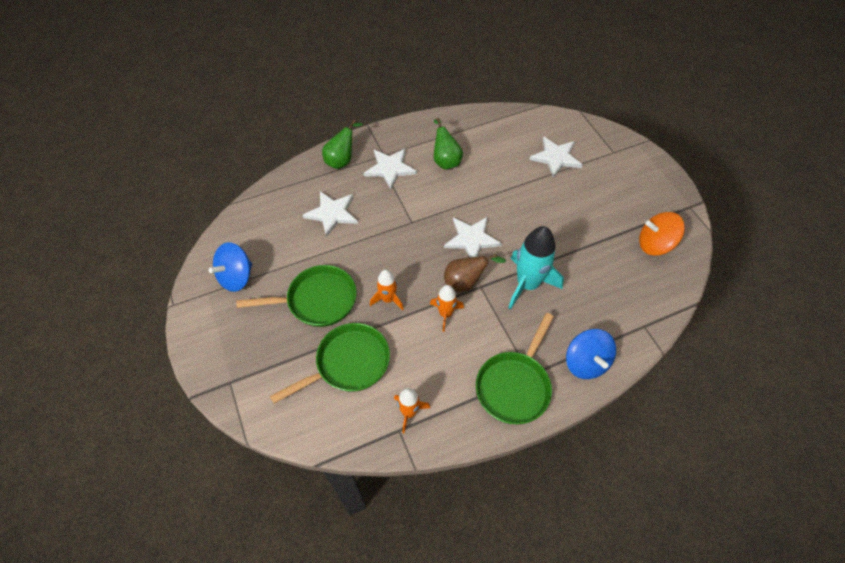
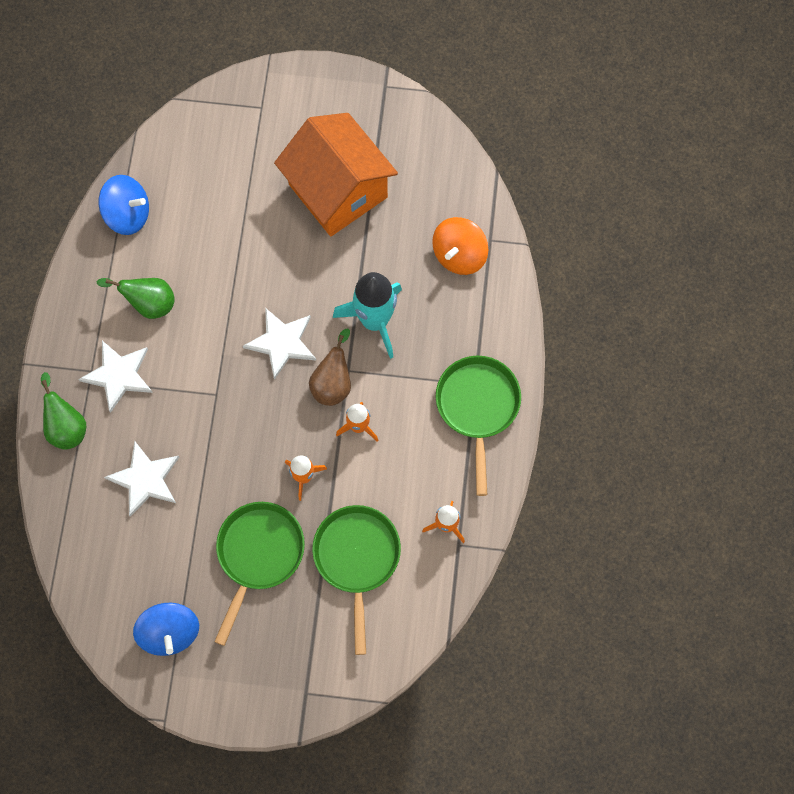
camera: 60 degrees left, 15 degrees up
green pan [476,313,554,424] -> green pan turned 150 degrees counterclockwise [436,356,521,496]
white star [529,136,582,178] -> none
blue spinning top [566,329,616,379] -> blue spinning top moved to [99,175,149,235]
orange spinning top [639,212,685,256] -> orange spinning top moved to [432,217,488,275]
none -> orange house [274,113,398,236]

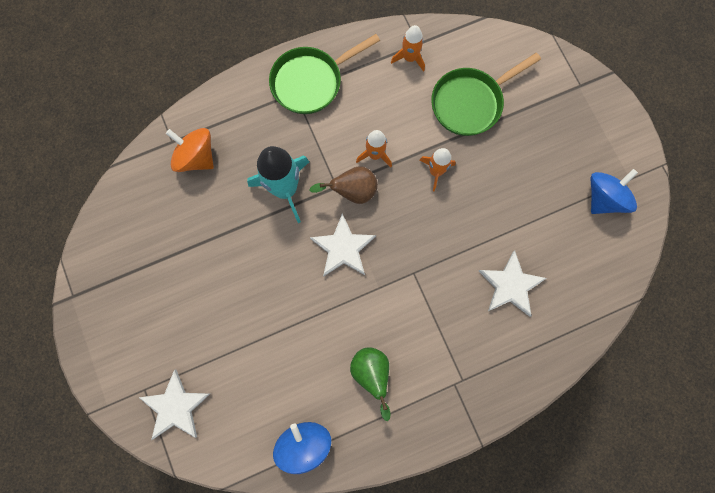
camera: 120 degrees left, 5 degrees up
green pear [41,372,86,450] -> none
white star [78,341,153,413] -> white star moved to [139,370,210,440]
green pan [214,502,305,646] -> none
orange house [274,113,398,236] -> none
orange spinning top [432,217,488,275] -> orange spinning top turned 150 degrees counterclockwise [166,128,214,172]

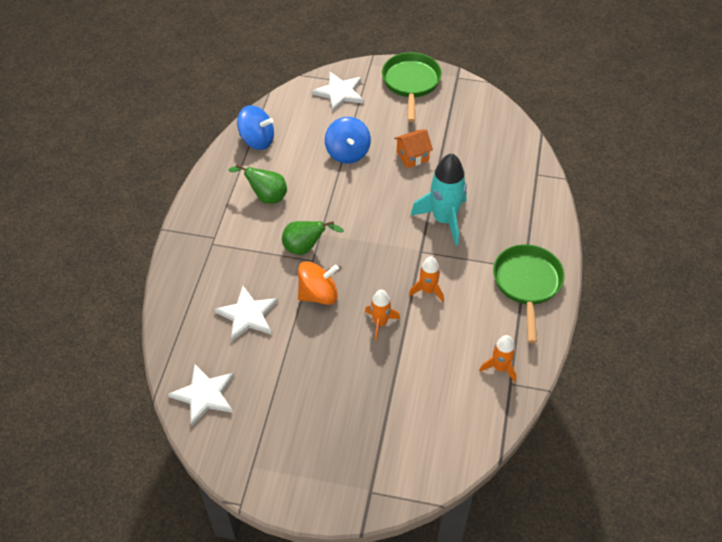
camera: 125 degrees right, 25 degrees down
orange spinning top [166,128,214,172] -> orange spinning top moved to [298,261,339,305]
brown pear [310,166,378,204] -> none
white star [310,214,376,277] -> white star moved to [168,364,234,426]
green pan [431,53,541,136] -> green pan moved to [382,52,442,122]
blue spinning top [591,169,638,214] -> blue spinning top moved to [325,117,371,164]
none -> green pear [282,221,344,255]
none -> orange house [394,130,433,168]

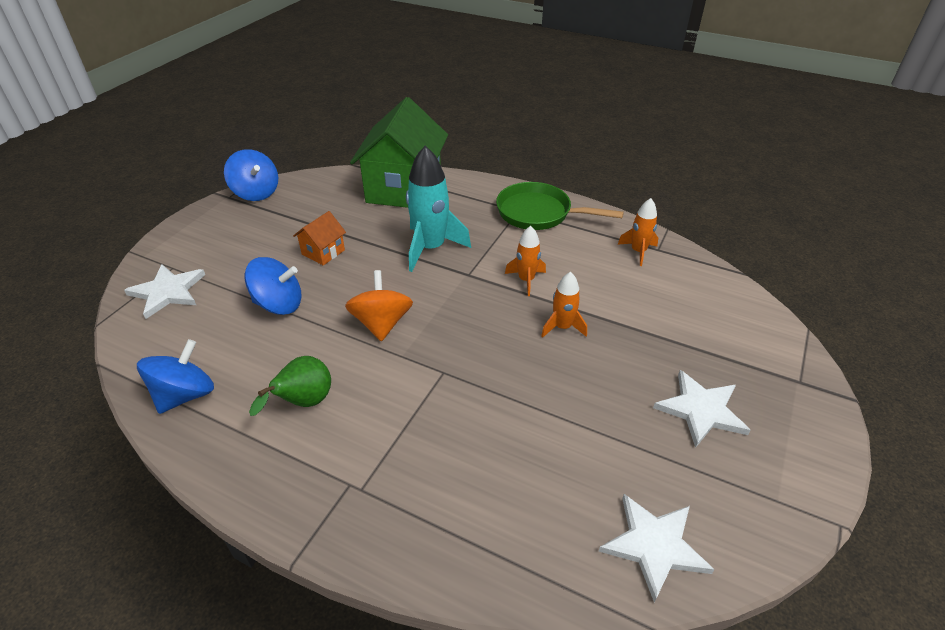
camera: 75 degrees left, 10 degrees down
white star [214,286,278,341] -> white star moved to [653,370,750,448]
green pear [282,221,344,255] -> none
orange spinning top [298,261,339,305] -> orange spinning top moved to [345,270,413,341]
green pan [382,52,442,122] -> none
orange house [394,130,433,168] -> orange house turned 45 degrees clockwise [293,211,346,265]
none -> blue spinning top [224,149,278,201]
none -> green house [350,97,448,208]

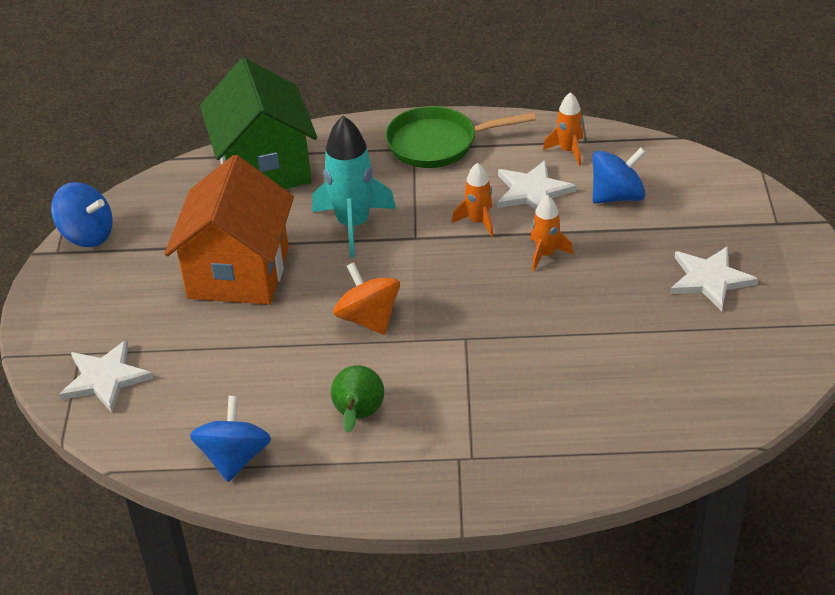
camera: 25 degrees left, 0 degrees up
blue spinning top [245,257,302,315] -> blue spinning top moved to [592,147,646,204]
orange house [293,211,346,265] -> orange house [164,155,294,304], size x2.29
white star [599,494,715,603] -> white star moved to [497,160,576,210]

